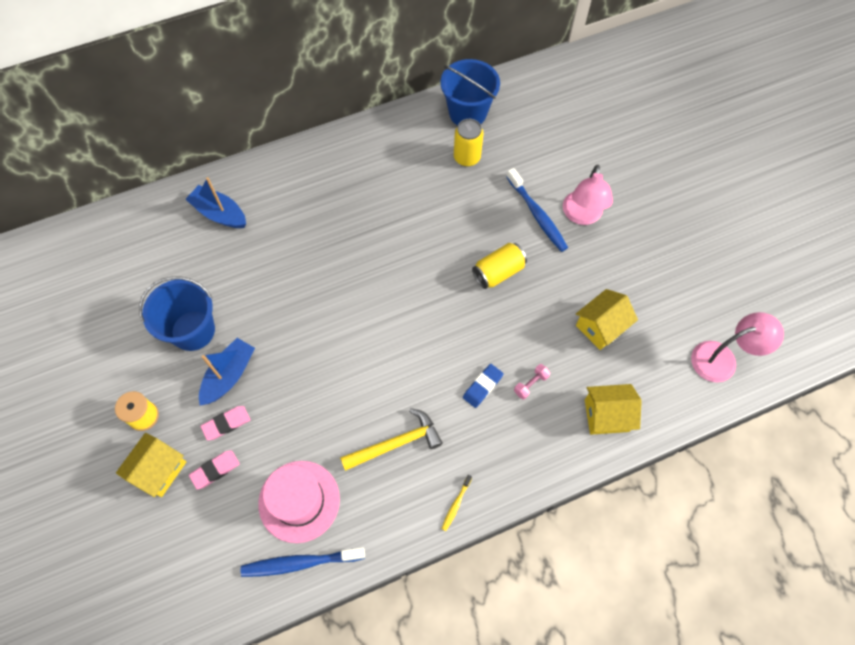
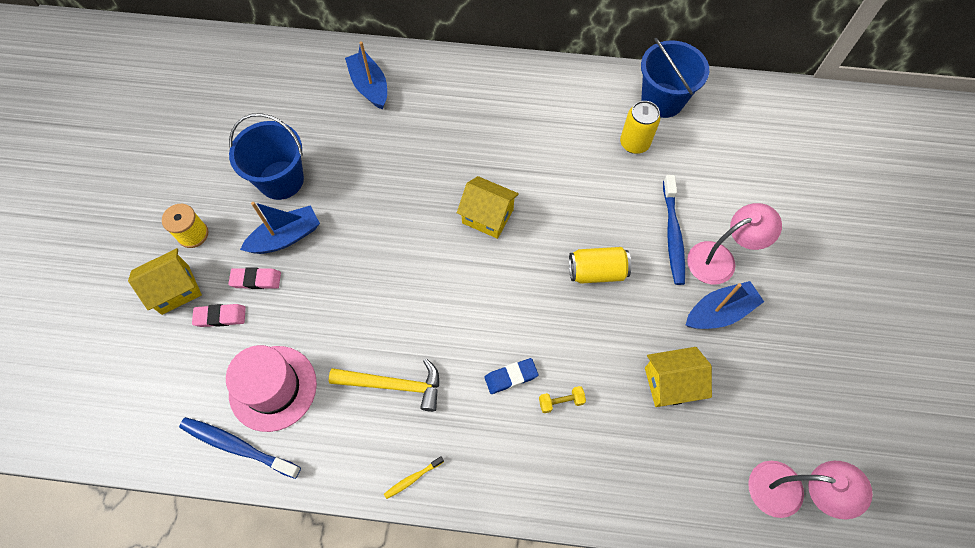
camera: 30 degrees right, 0 degrees up
pink dumbbell [514,364,550,399] -> yellow dumbbell [539,386,586,413]
pink lamp [563,165,613,225] -> pink lamp turned 150 degrees counterclockwise [687,203,782,284]
yellow house [585,384,642,435] -> yellow house moved to [457,176,519,239]
none -> blue boat [686,281,764,329]

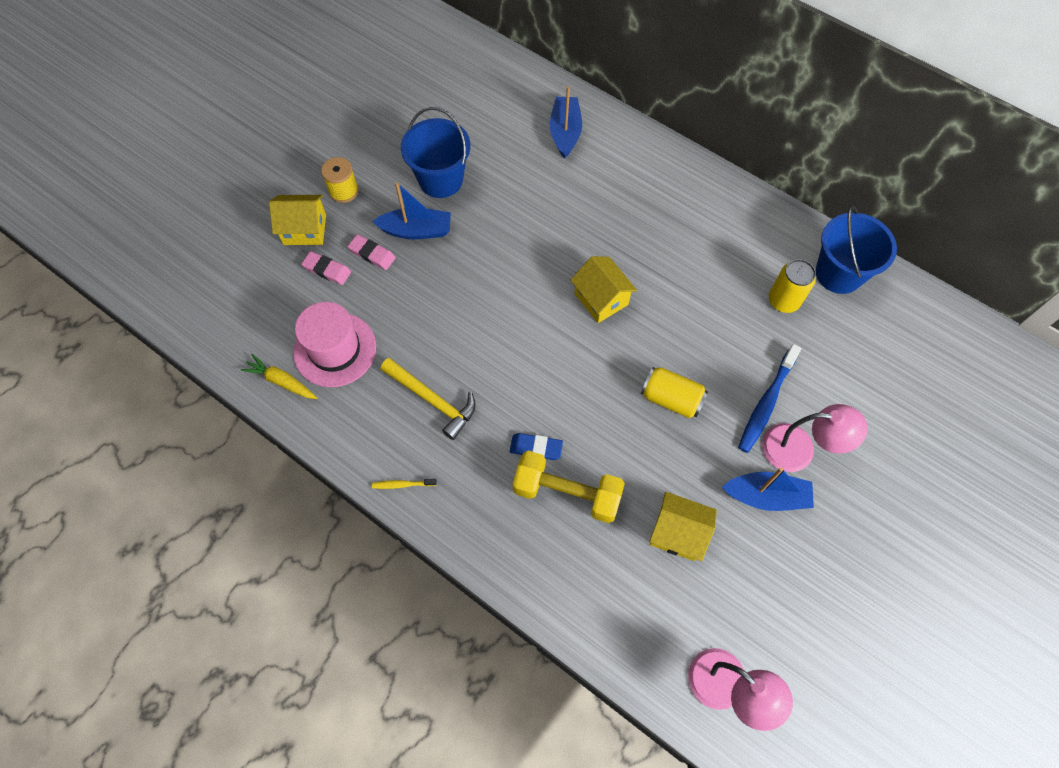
camera: 30 degrees right, 0 degrees up
blue toothbrush [179,417,301,479] -> yellow carrot [241,354,317,399]
yellow dumbbell [539,386,586,413] -> yellow dumbbell [513,451,625,523], size x2.33

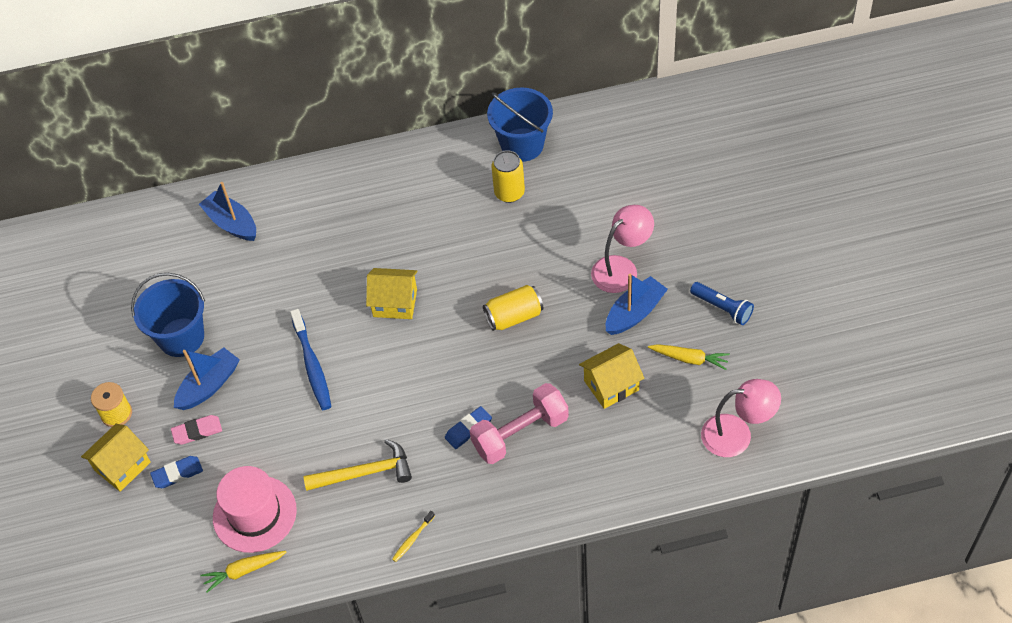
camera: 45 degrees left, 10 degrees down
pink eraser [301,251,351,285] -> blue eraser [150,456,203,488]
yellow dumbbell [513,451,625,523] -> pink dumbbell [470,383,569,464]
blue toothbrush [738,344,801,453] -> blue toothbrush moved to [290,309,332,410]
none -> yellow carrot [648,344,730,370]
none -> blue flashlight [690,282,754,325]

